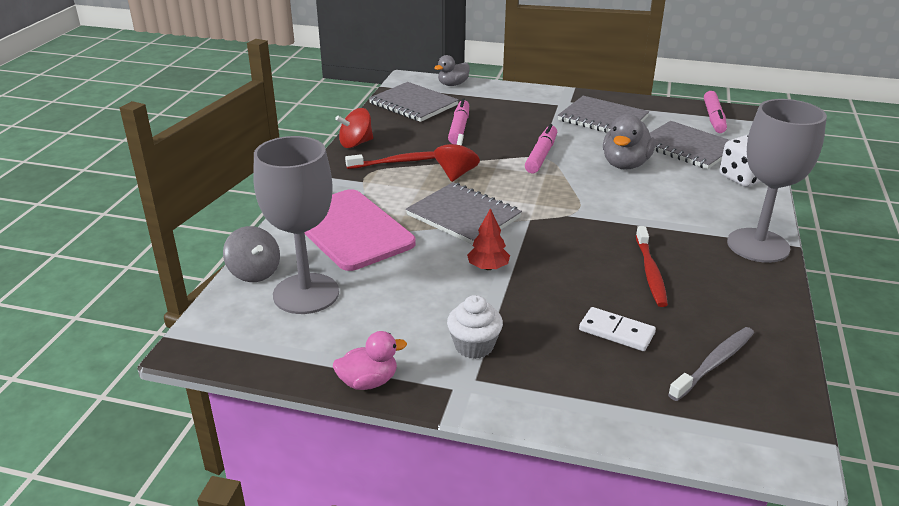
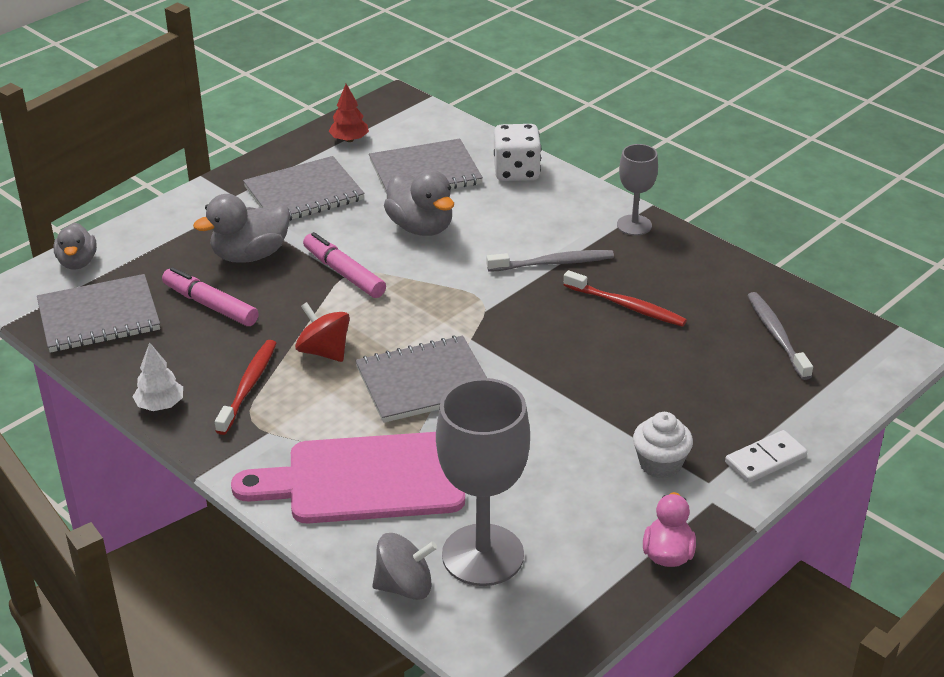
camera: 60 degrees left, 5 degrees up
red spinning top [335,108,373,148] -> white tree [132,342,183,411]
red tree [467,208,510,270] -> red tree moved to [328,84,369,142]
white domino [579,307,656,351] -> white domino moved to [725,430,807,483]
pink marker [704,91,727,133] -> none
grey goblet [727,99,827,263] -> grey goblet [617,144,658,236], size x0.55
none -> grey duck [193,194,290,263]
none -> grey toothbrush [487,250,614,272]

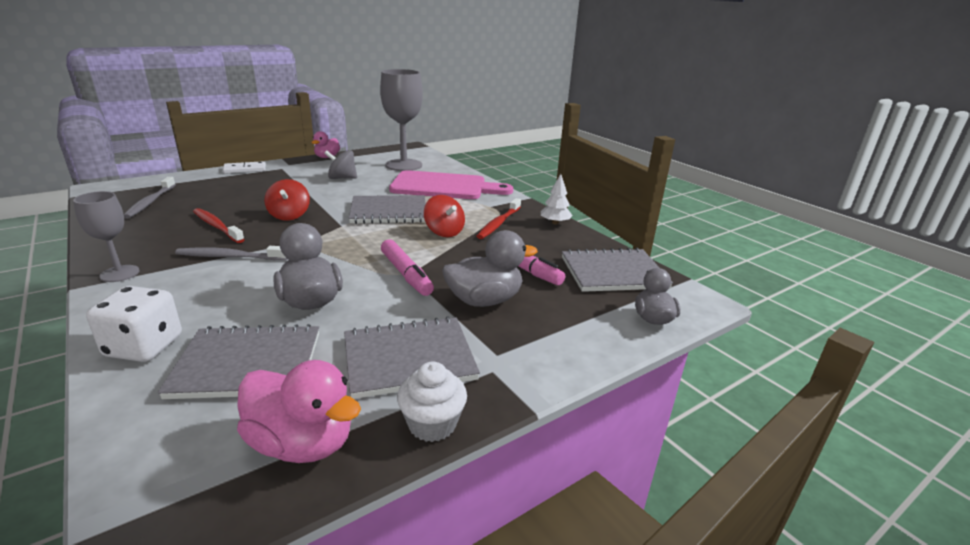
camera: 170 degrees left, 10 degrees down
red tree [328,84,369,142] -> pink duck [237,360,361,463]
grey spinning top [372,533,437,600] -> grey spinning top moved to [324,150,357,179]
white cupcake [633,412,693,478] -> white cupcake moved to [397,361,467,442]
none -> red spinning top [264,179,310,221]

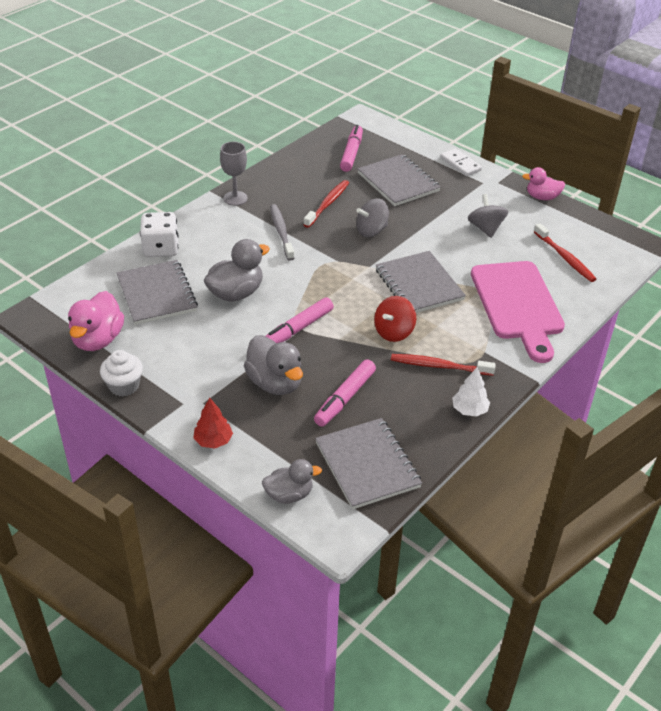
camera: 75 degrees right, 15 degrees up
grey toothbrush [124,177,176,219] -> pink marker [340,125,363,172]
red spinning top [264,179,310,221] -> grey spinning top [356,198,389,237]
grey notebook [344,316,480,399] -> grey notebook moved to [357,154,441,206]
grey goblet [380,69,423,171] -> red toothbrush [534,223,596,282]
none -> red tree [193,398,233,449]

